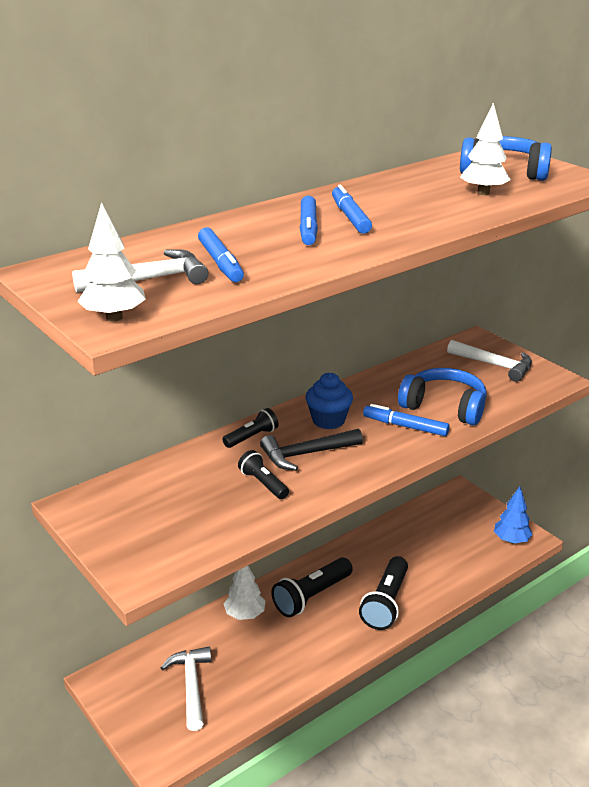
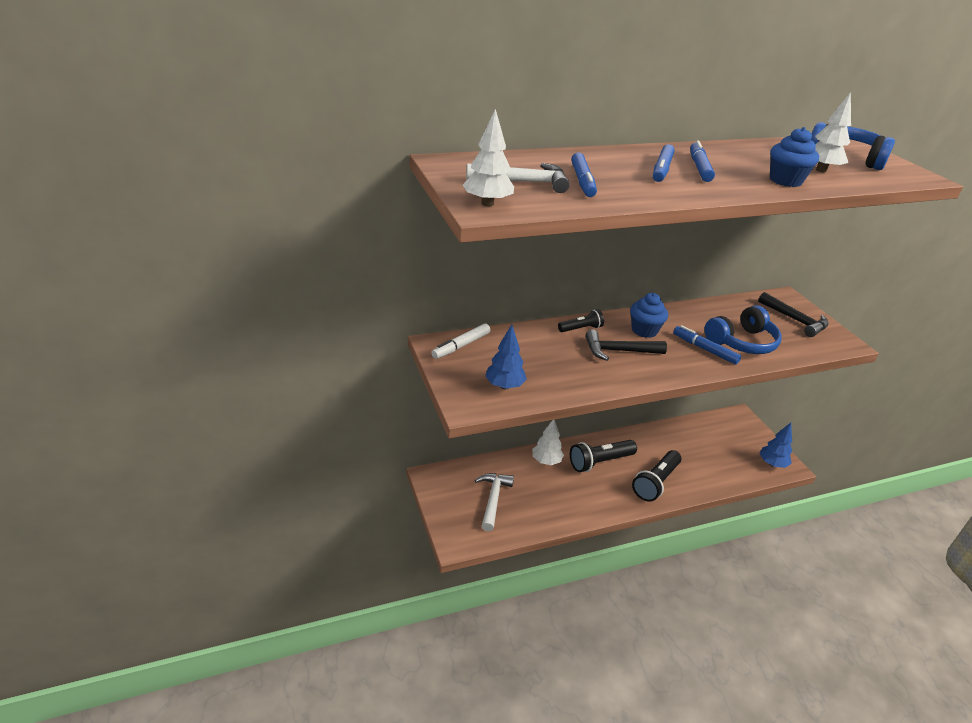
camera: 15 degrees right, 5 degrees up
black flashlight [238,450,289,499] -> none
blue headphones [398,368,487,425] -> blue headphones turned 105 degrees clockwise [704,305,782,354]
white hammer [447,340,532,382] -> black hammer [758,292,829,337]
none -> white marker [431,323,491,359]
none -> blue tree [485,325,527,389]
none -> blue cupcake [770,127,819,187]

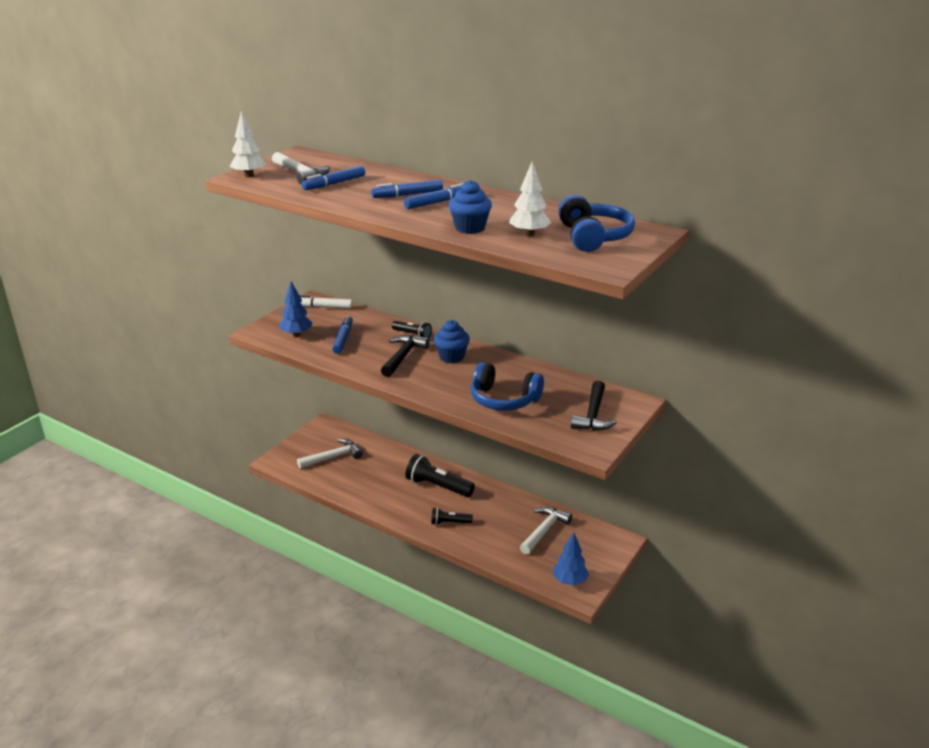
camera: 55 degrees right, 5 degrees down
white tree [533,420,564,465] -> none
black hammer [585,329,667,361] -> black hammer turned 60 degrees clockwise [381,335,430,377]
black flashlight [632,450,681,502] -> black flashlight [431,507,473,525], size x0.57
blue marker [673,325,741,365] -> blue marker moved to [332,316,353,354]
none -> white hammer [520,507,572,554]

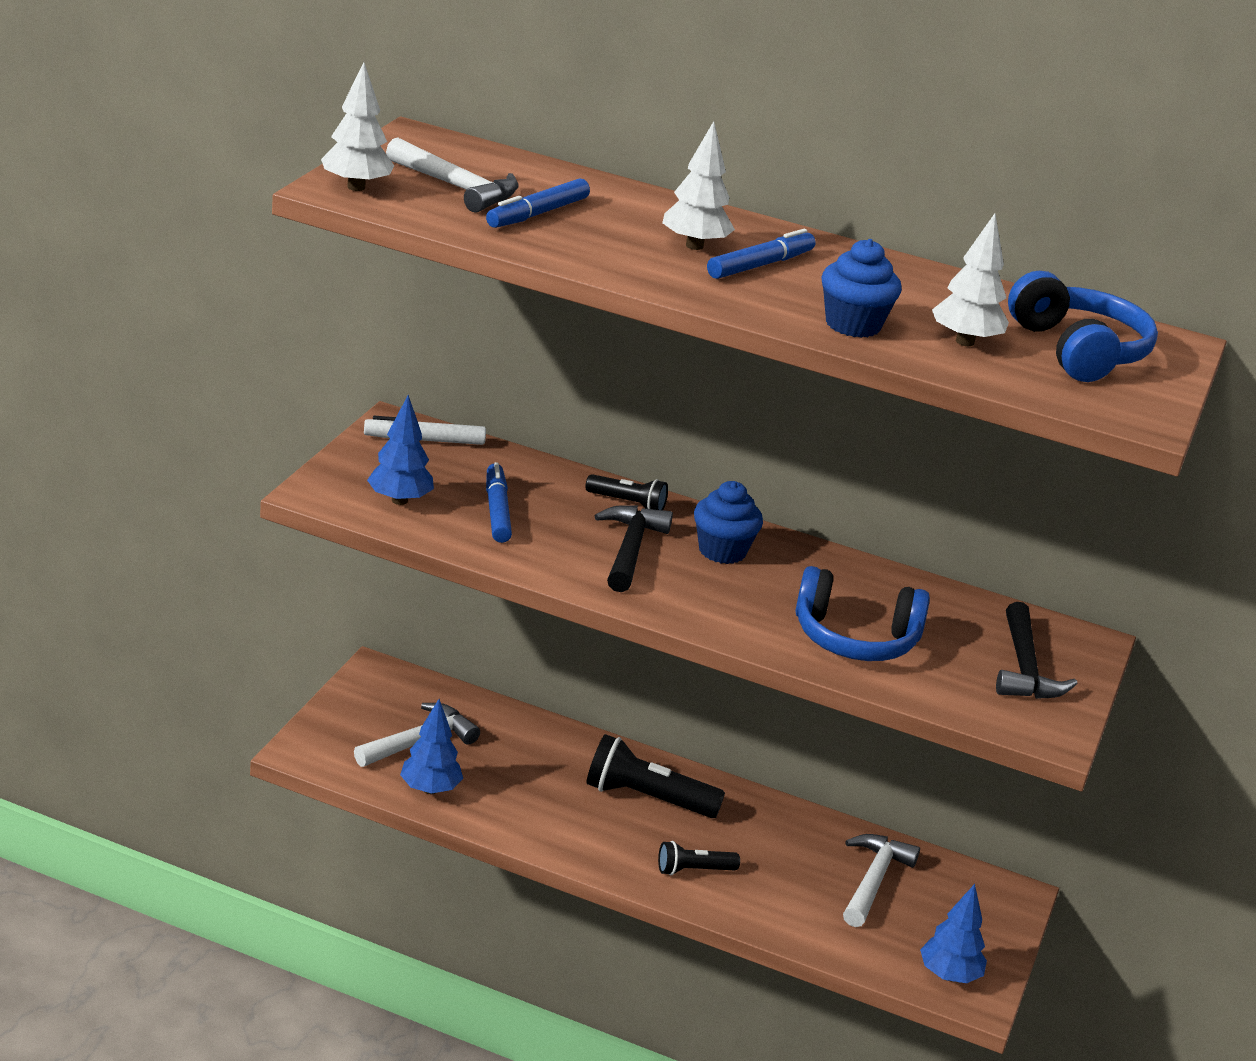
camera: 15 degrees left, 0 degrees up
blue marker [371,180,443,198] -> white tree [662,121,735,250]
none -> blue tree [400,699,463,794]

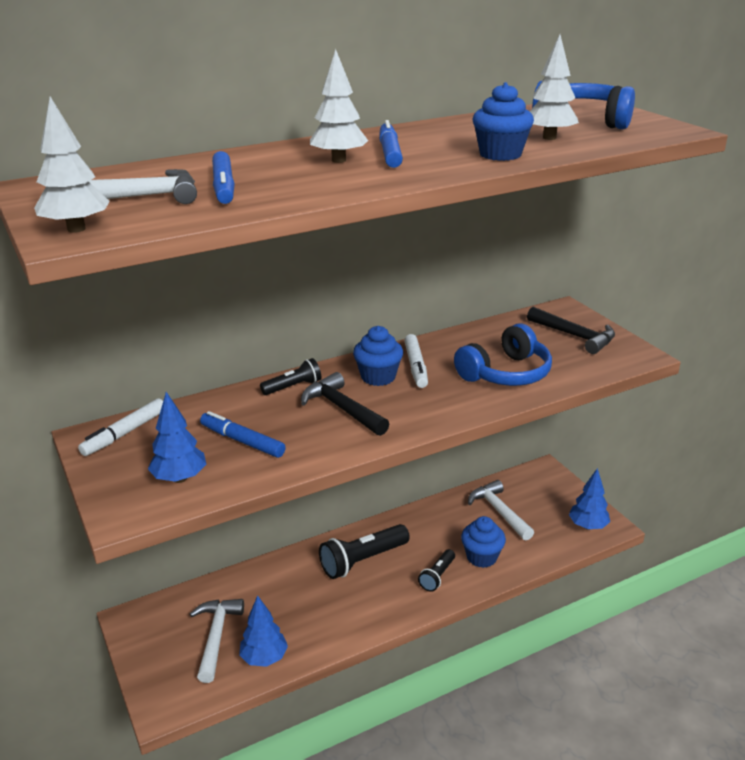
camera: 45 degrees left, 0 degrees up
none -> white marker [404,334,428,388]
none -> blue cupcake [461,516,506,568]

